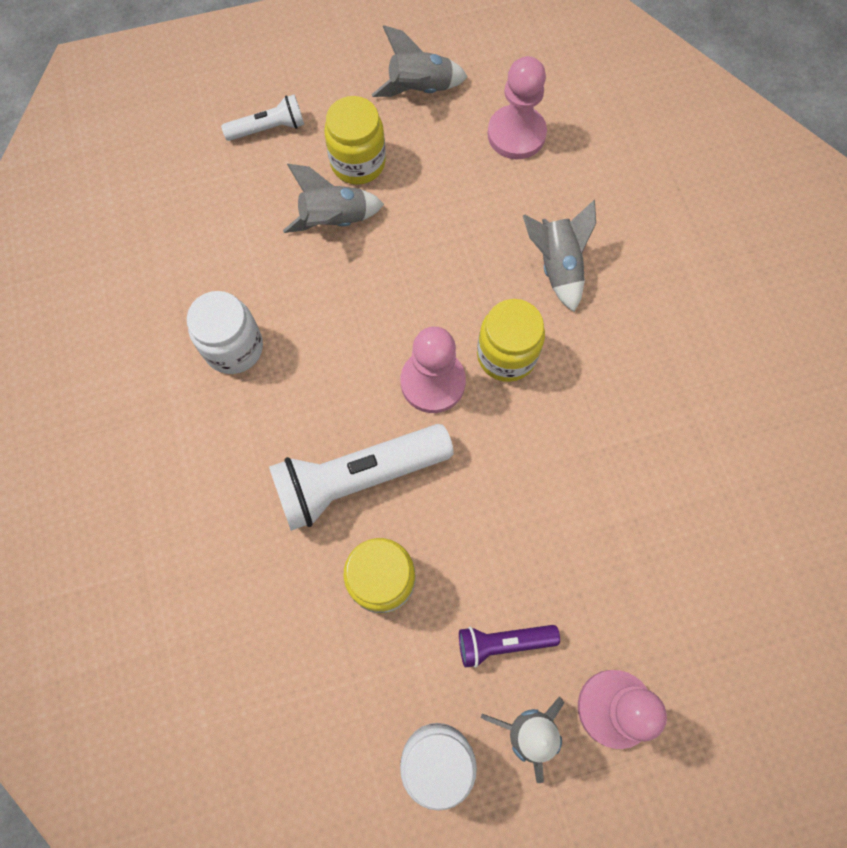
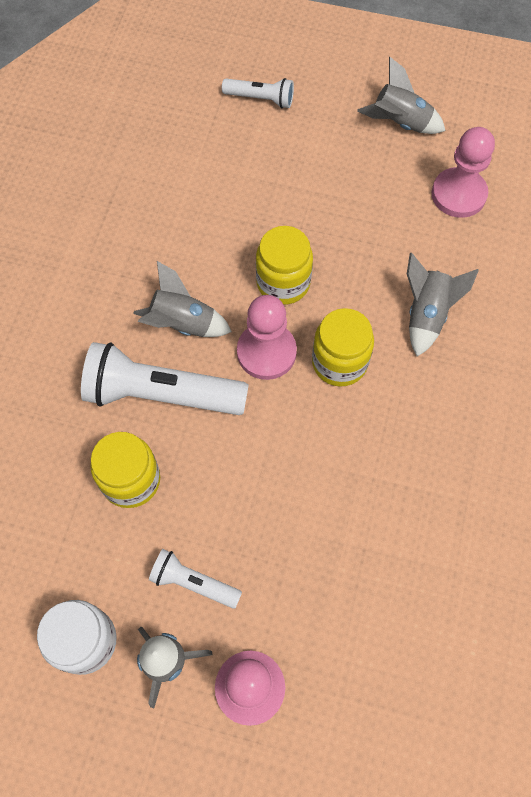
camera: 30 degrees right, 5 degrees down
white jar [187,291,263,374] -> none
grey rocket [283,164,384,233] -> grey rocket moved to [133,261,232,337]
yellow jar [324,96,386,185] -> yellow jar moved to [256,226,313,305]
purple flashlight [459,625,560,668] -> white flashlight [149,549,242,609]

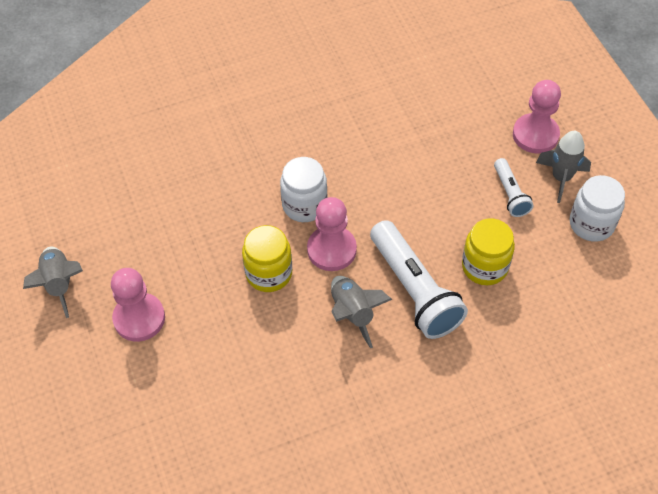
camera: 125 degrees left, 10 degrees down
white flashlight [222,78,294,108] -> none
yellow jar [312,308,374,387] -> white jar [280,157,327,222]
grey rocket [407,253,479,357] -> none
pink pawn [432,127,495,218] -> pink pawn moved to [111,268,165,342]

